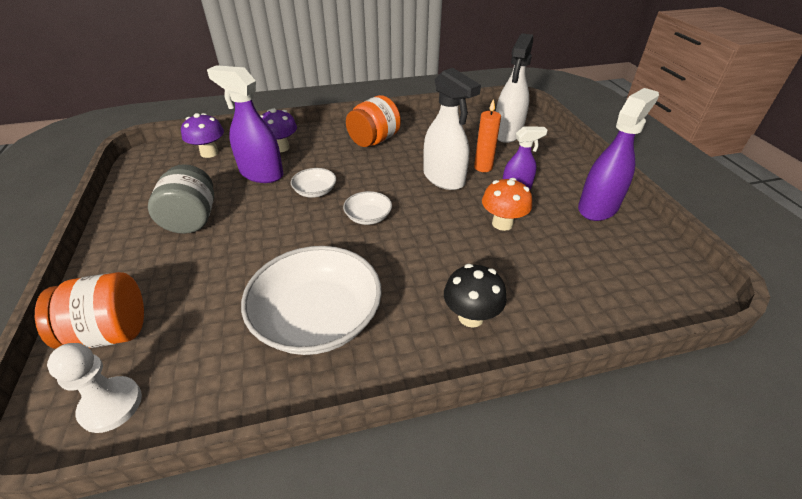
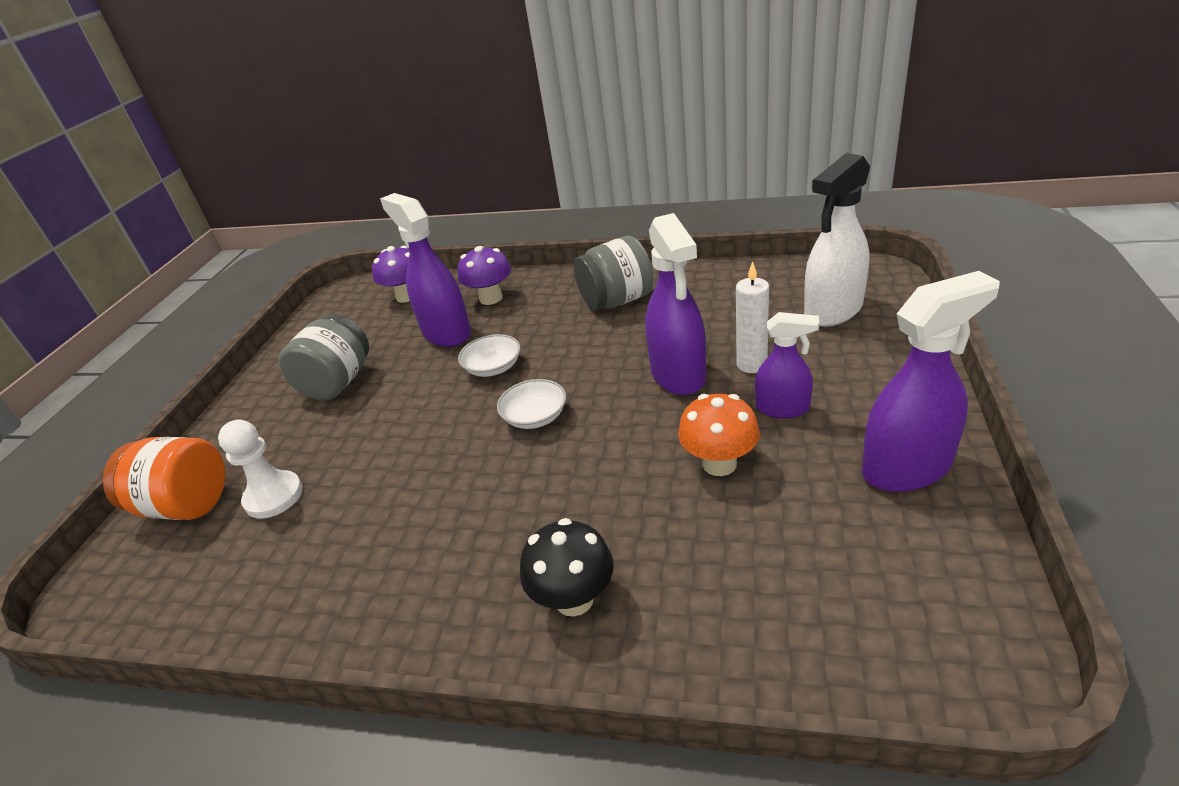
camera: 30 degrees right, 5 degrees down
white pawn [47,343,142,433] -> white pawn moved to [218,419,303,518]
white bowl [241,246,382,355] -> none
orange jar [346,95,401,147] -> grey jar [574,236,654,310]
white spray bottle [423,68,481,190] -> purple spray bottle [645,213,706,395]
orange candle [474,99,501,172] -> white candle [736,261,769,373]

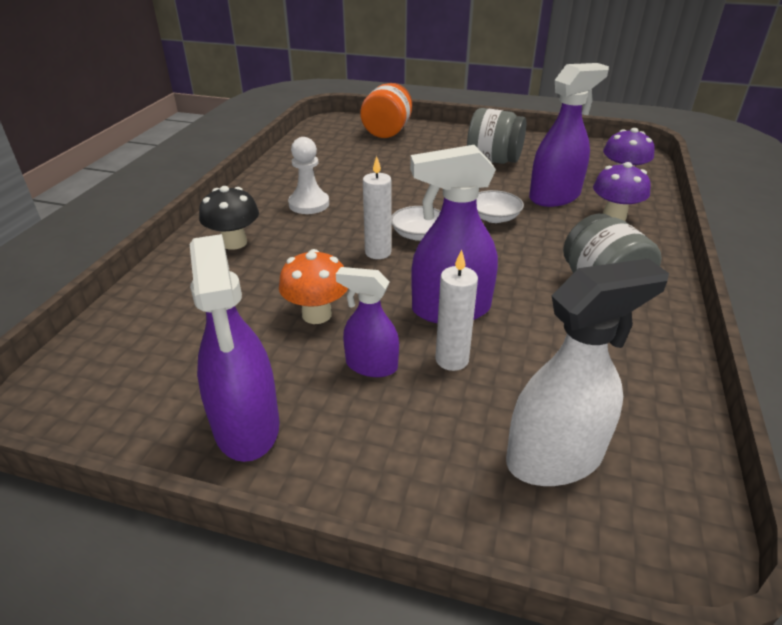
camera: 90 degrees right, 0 degrees up
white pawn [218,419,303,518] -> white pawn moved to [288,137,329,214]
purple spray bottle [755,312,819,418] -> purple spray bottle turned 90 degrees clockwise [336,267,399,377]
white spray bottle [804,153,870,327] -> white spray bottle turned 105 degrees clockwise [506,258,669,486]
none -> white candle [363,156,391,259]

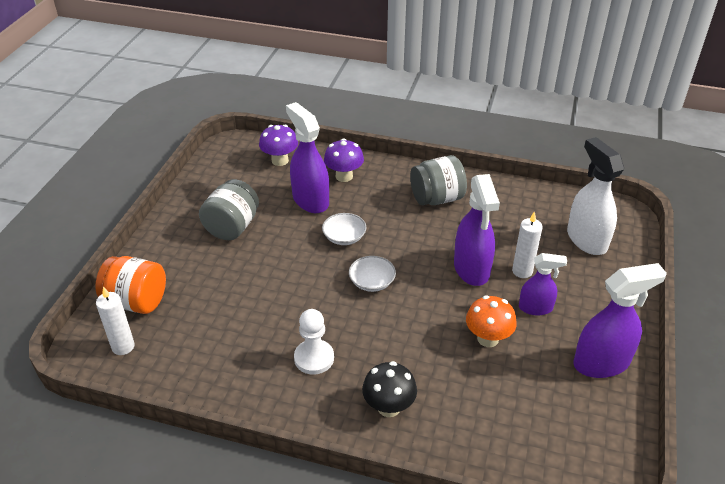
camera: 90 degrees left, 5 degrees up
purple spray bottle [336,267,399,377] -> purple spray bottle turned 105 degrees counterclockwise [519,253,567,315]
white candle [363,156,391,259] -> white candle moved to [96,287,135,355]

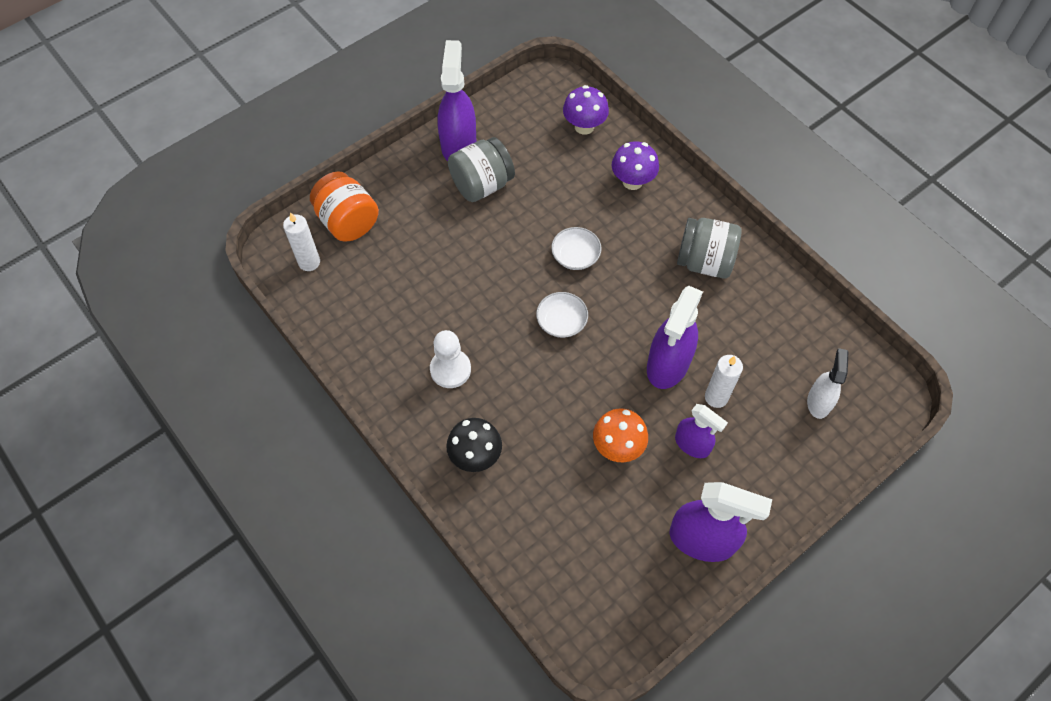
camera: 35 degrees right, 20 degrees up
purple spray bottle [286,102,329,213] -> purple spray bottle moved to [438,40,476,161]
white spray bottle [567,137,624,255] -> white spray bottle [807,348,848,419], size x0.60

